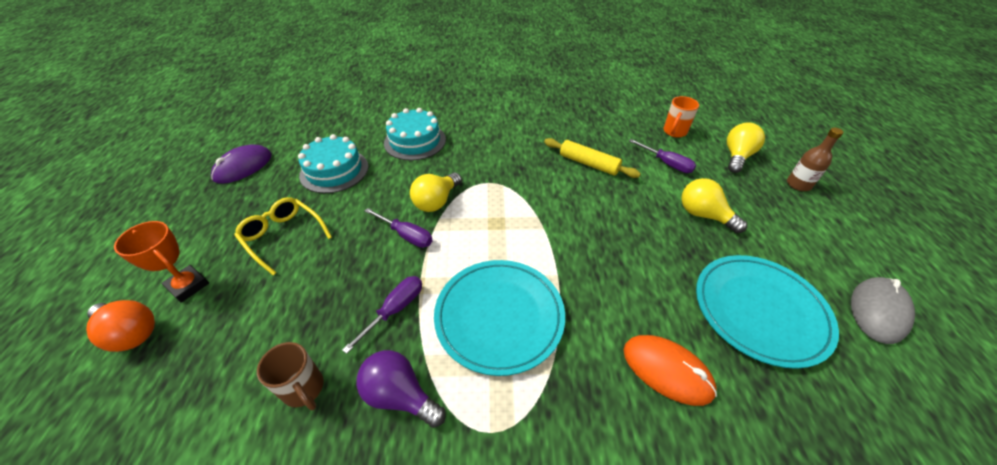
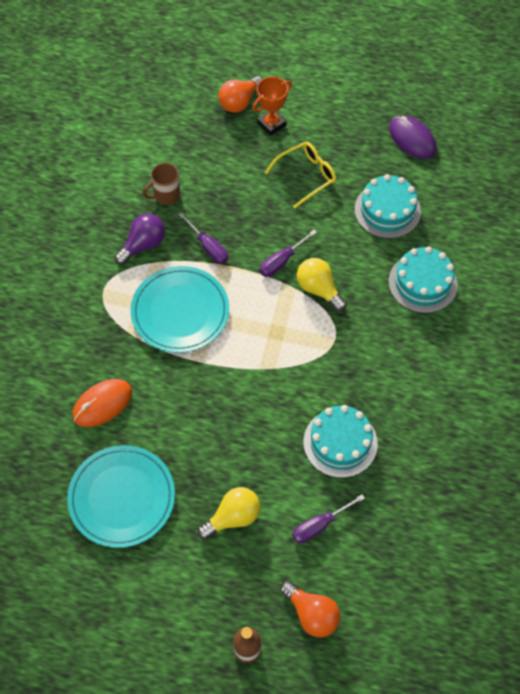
camera: 105 degrees right, 15 degrees up
yellow rolling pin [544,138,641,178] -> turquoise cake [303,405,378,478]
orange mug [664,96,699,138] -> none
yellow light bulb [727,123,765,173] -> orange light bulb [280,580,340,637]
grey mouse [851,277,915,344] -> none

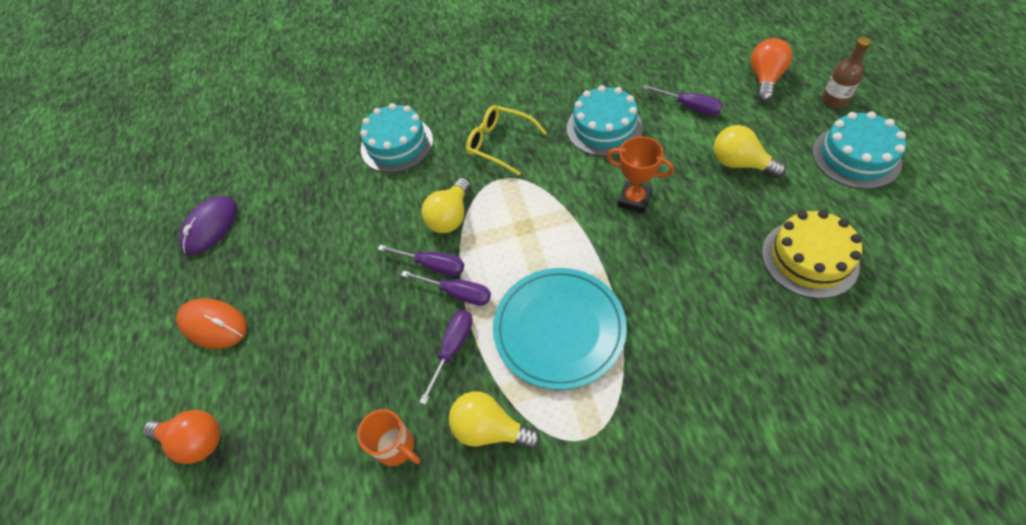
camera: 110 degrees left, 5 degrees down
turquoise plate [67,445,175,548] -> yellow cake [762,210,862,299]
orange mouse [73,379,132,427] -> orange mouse moved to [176,298,247,349]
purple light bulb [114,214,165,265] -> yellow light bulb [449,391,541,449]
brown mug [142,163,180,205] -> orange mug [357,409,420,466]
orange trophy [252,76,292,136] -> orange trophy moved to [607,136,674,214]
yellow glasses [265,142,336,208] -> yellow glasses moved to [466,105,547,176]
turquoise cake [354,174,421,238] -> turquoise cake moved to [812,111,906,189]
none -> purple screwdriver [401,271,491,306]

